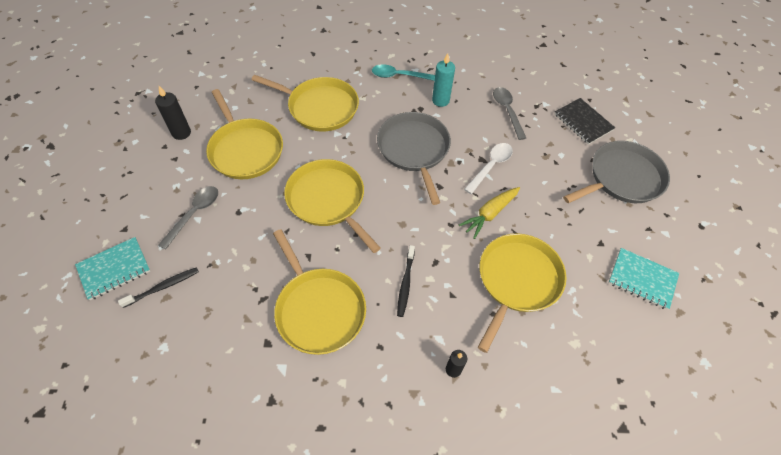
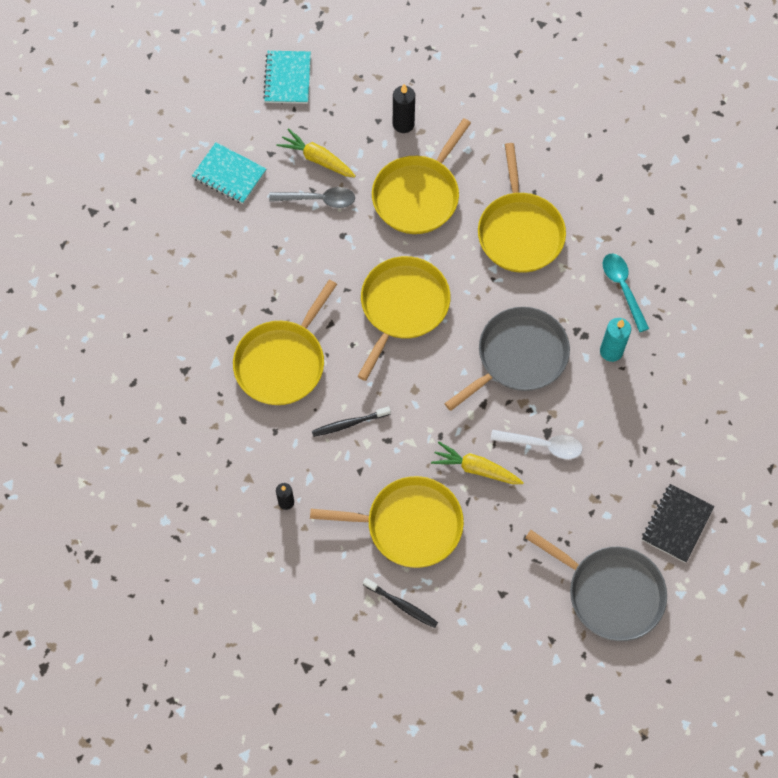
camera: 65 degrees right, 10 degrees up
black toothbrush [118,267,199,308] -> black toothbrush moved to [363,578,438,628]
grey spoon [493,87,526,140] -> none
turquoise notebook [608,248,679,310] -> turquoise notebook moved to [263,51,311,104]
none -> yellow carrot [277,128,356,178]

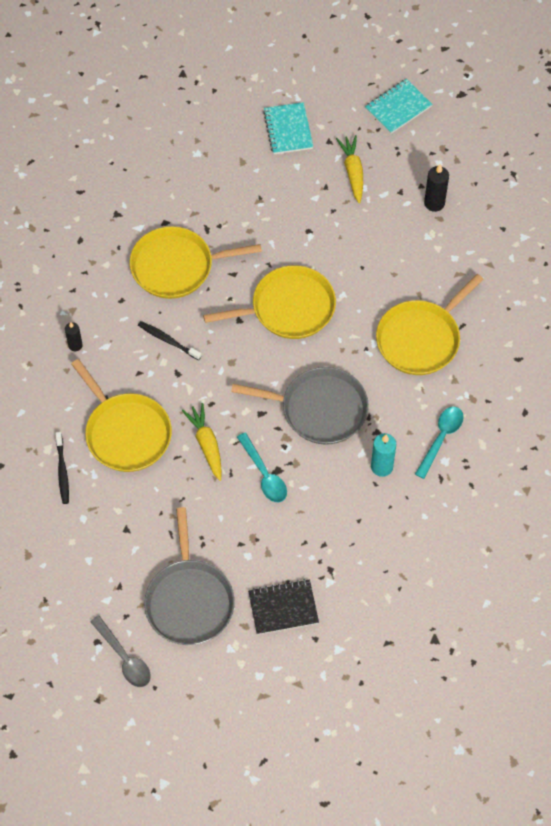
camera: 50 degrees right, 5 degrees down
grey spoon [269,187,355,208] -> grey spoon moved to [90,615,151,687]
yellow pan [372,118,471,234] -> none
white spoon [491,430,582,459] -> turquoise spoon [237,433,287,502]

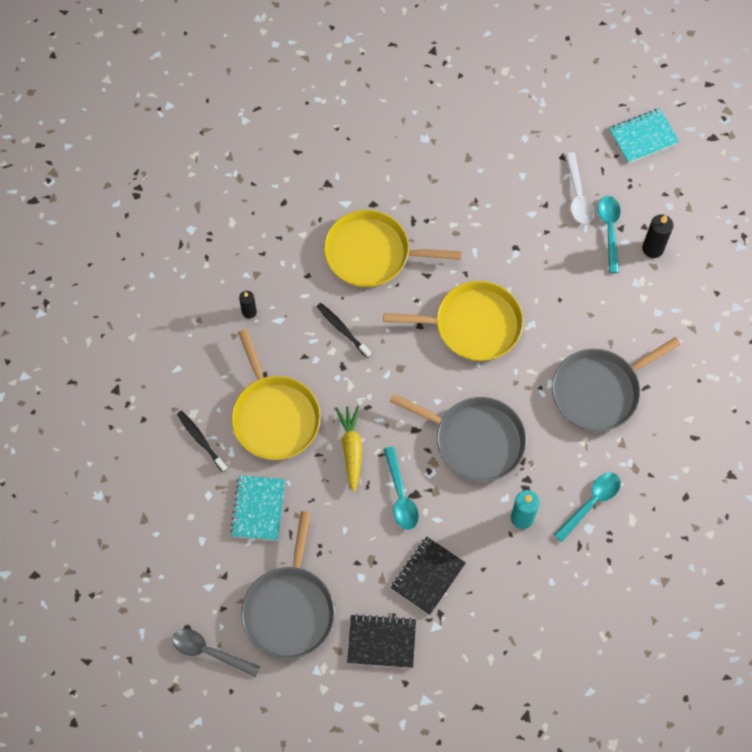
camera: 15 degrees right, 5 degrees up
black toothbrush [55,432,69,504] -> black toothbrush turned 135 degrees clockwise [177,411,228,472]
grey spoon [90,615,151,687] -> grey spoon turned 135 degrees clockwise [172,629,260,677]
turquoise notebook [263,102,313,154] -> turquoise notebook moved to [230,475,285,541]
yellow carrot [336,135,363,203] -> white spoon [565,152,594,224]
yellow pan [376,274,484,375] -> grey pan [552,337,681,431]
none -> black notebook [391,537,466,615]
none -> turquoise spoon [598,196,620,273]

